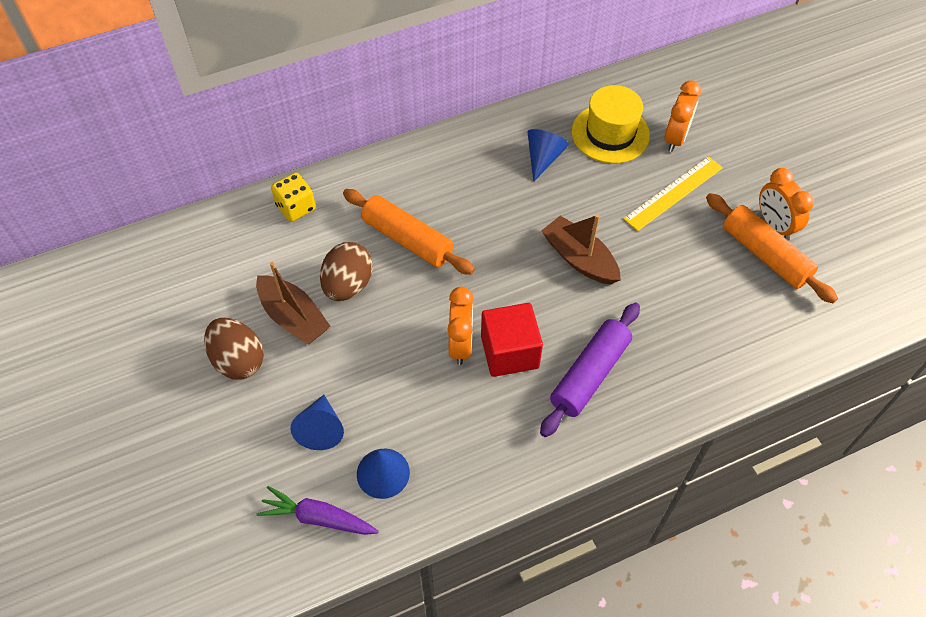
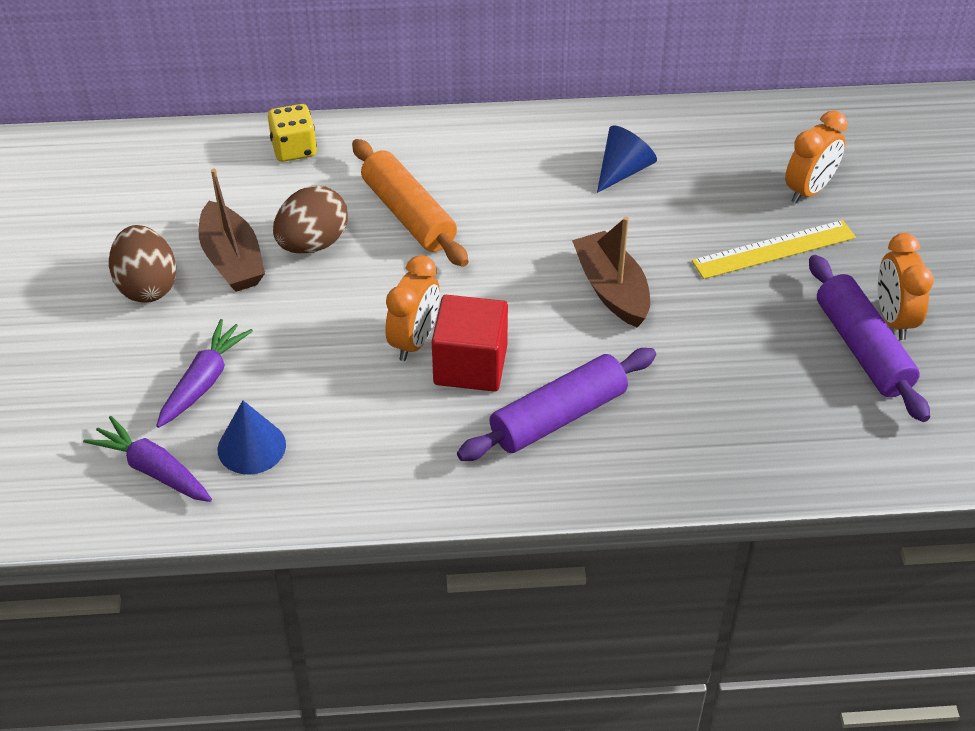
camera: 20 degrees right, 10 degrees down
blue cone [290,395,344,450] -> purple carrot [156,319,253,428]
yellow hat [572,85,650,164] -> none
orange rolling pin [706,193,838,303] -> purple rolling pin [809,255,930,422]

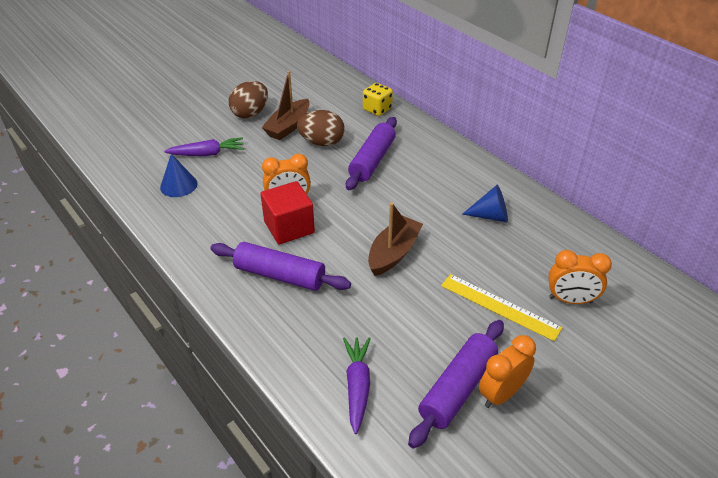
camera: 55 degrees right, 5 degrees down
purple carrot [83,416,212,502] -> purple carrot moved to [343,337,371,434]
orange rolling pin [352,139,468,267] -> purple rolling pin [346,117,397,190]

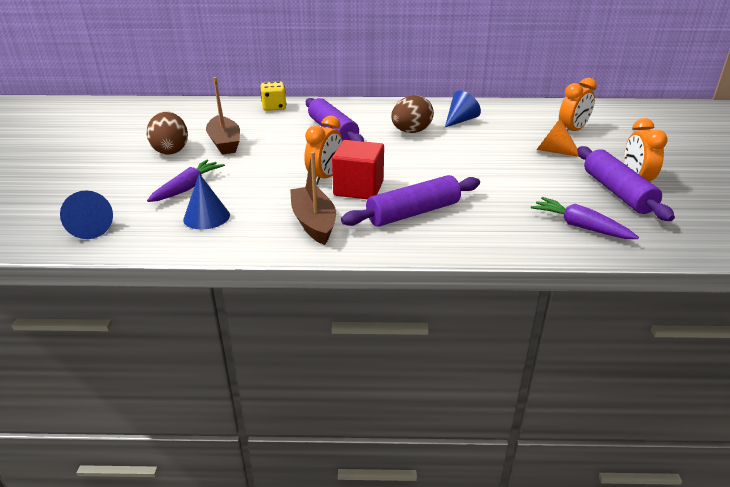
camera: 50 degrees left, 10 degrees down
brown egg [297,110,345,146] -> brown egg moved to [391,95,434,133]
brown boat [368,202,423,276] -> brown boat moved to [290,152,336,245]
yellow ruler [441,274,563,341] -> orange cone [537,118,579,157]
none -> blue cone [60,191,113,239]

